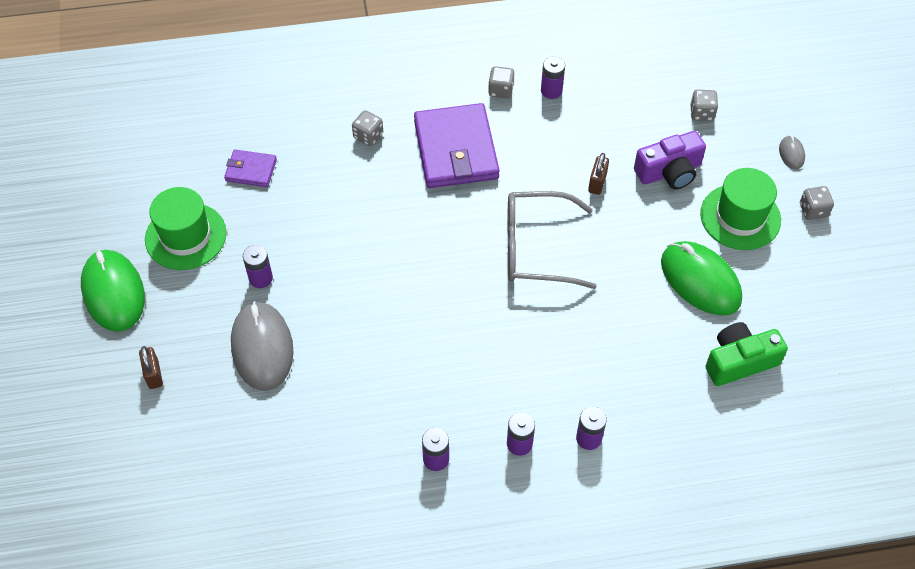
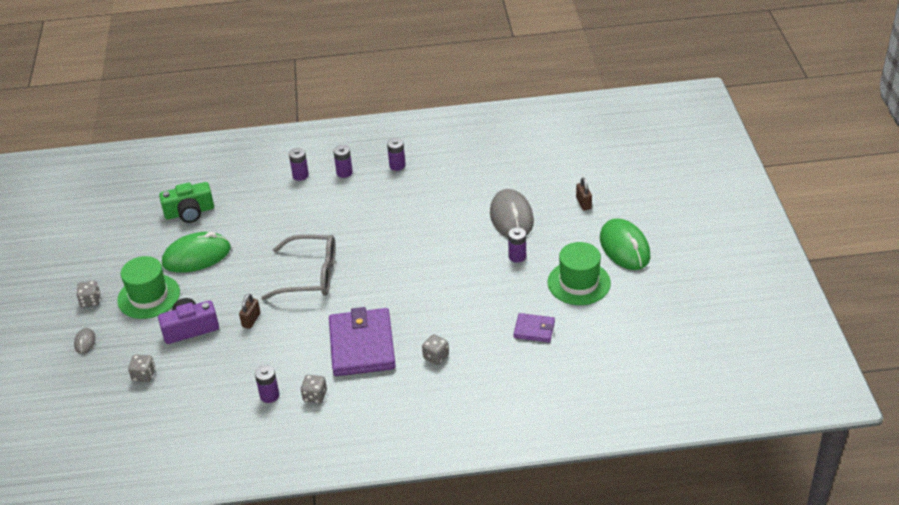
camera: 175 degrees left, 15 degrees down
green mouse [661,241,742,315] -> green mouse turned 75 degrees counterclockwise [162,232,231,273]

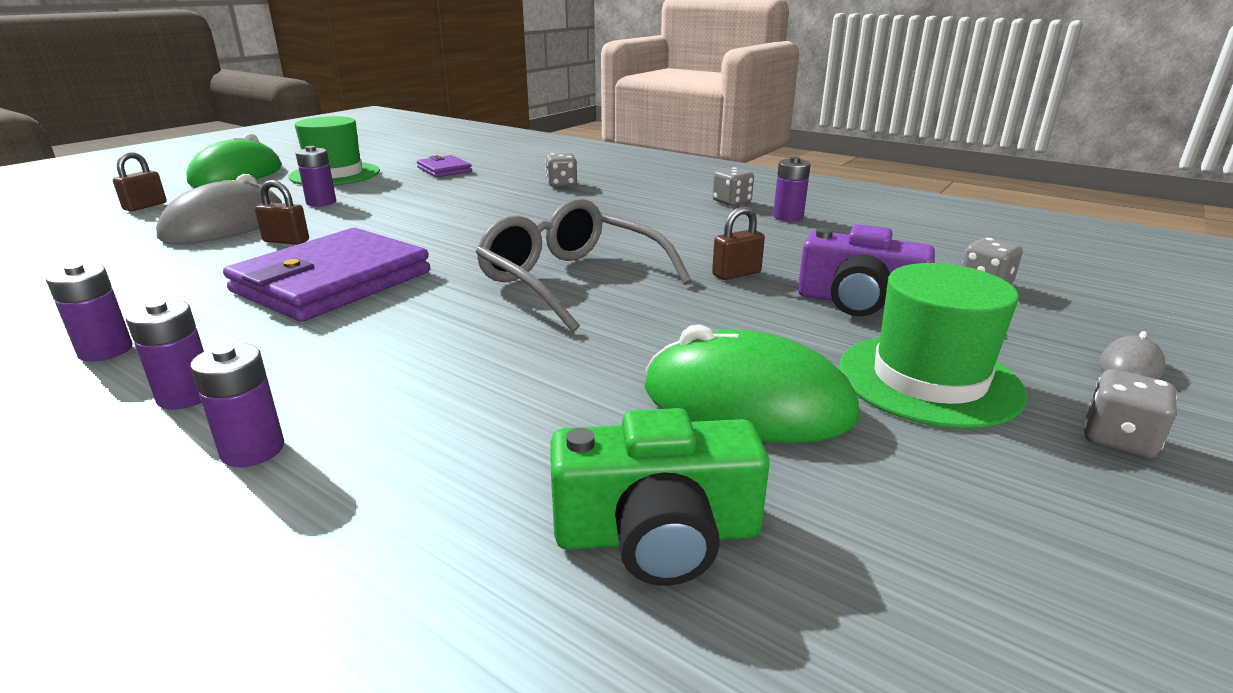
camera: 140 degrees left, 15 degrees down
green camera [159,182,214,223] -> green camera turned 150 degrees clockwise [550,408,770,586]
purple wallet [329,307,396,376] -> purple wallet moved to [223,228,430,322]
none -> brown padlock [255,180,309,245]

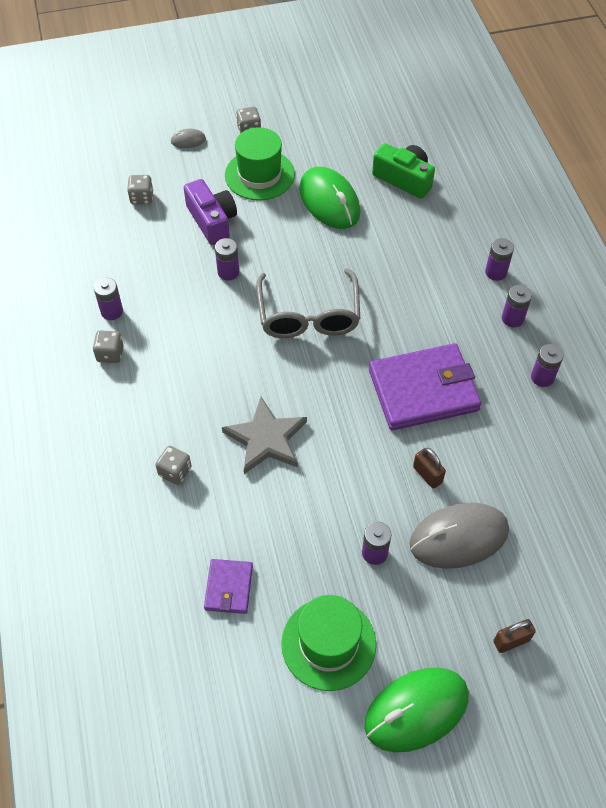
camera: 140 degrees left, 30 degrees up
brown padlock [712,206,765,280] -> purple battery [215,238,239,281]
none -> grey star [222,397,307,474]

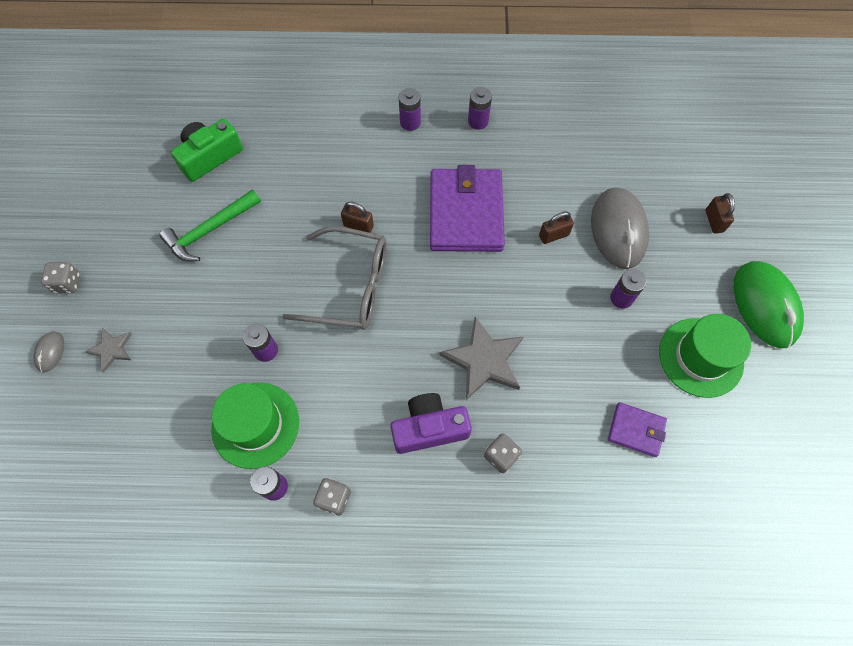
camera: 75 degrees left, 10 degrees up
grey dice [127,175,153,205] -> none
purple camera [184,179,237,245] -> purple camera moved to [390,393,472,454]
green hat [225,127,295,201] -> green hat moved to [211,383,299,469]
green mouse [299,166,360,229] -> green hammer [159,189,261,262]
purple battery [485,238,514,281] -> none
none -> grey star [85,328,132,373]
none -> brown padlock [341,202,374,233]

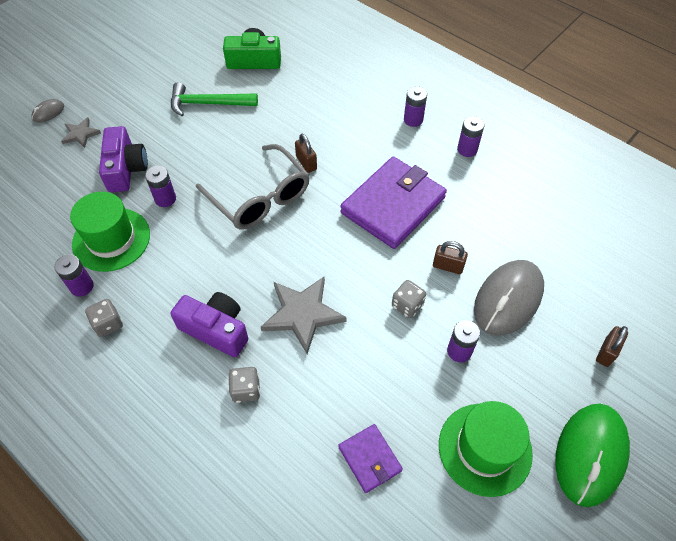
camera: 40 degrees right, 10 degrees down
grey dice [41,262,80,293] -> grey dice moved to [392,280,426,318]
none -> purple camera [99,126,148,192]

